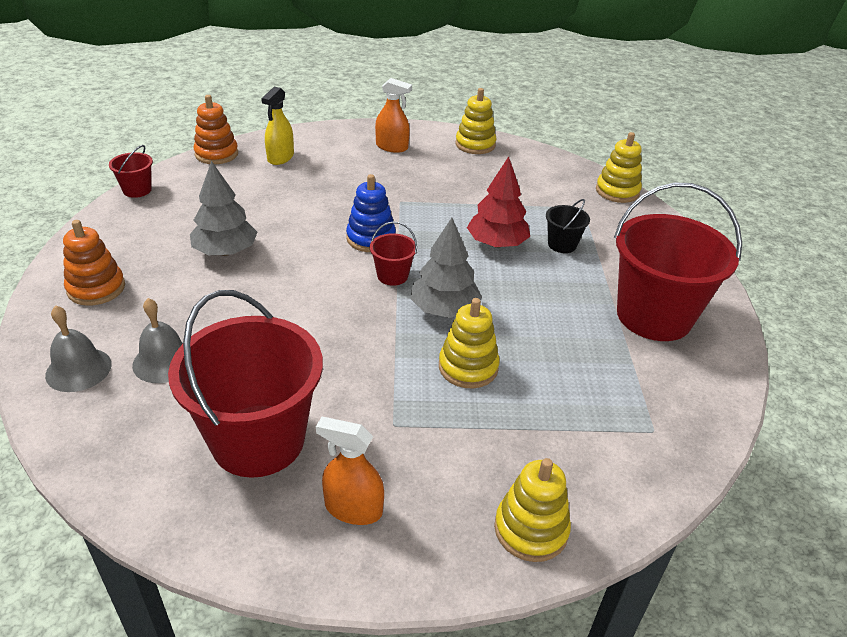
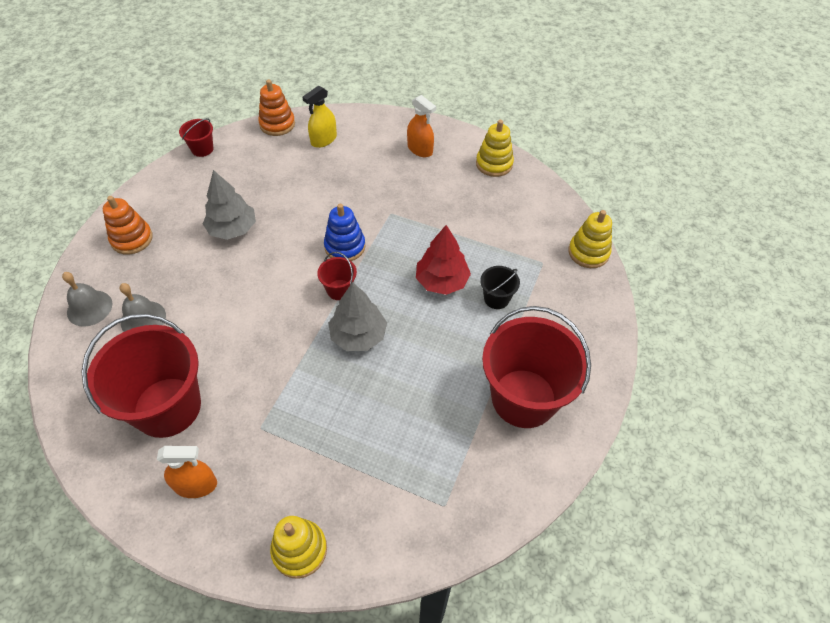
camera: 25 degrees right, 15 degrees up
orange spray bottle [316,417,384,525] -> orange spray bottle turned 135 degrees clockwise [157,446,217,498]
yellow stacking toy [439,298,500,388] -> none

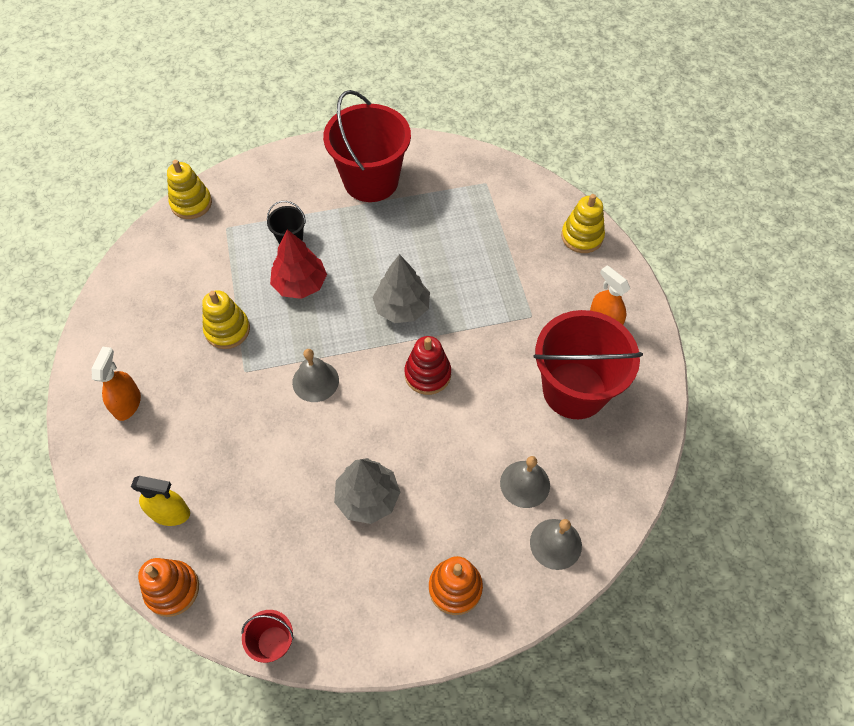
camera: 125 degrees left, 5 degrees up
red bucket [317,252,357,300] -> none
blue stacking toy [324,204,366,261] -> grey bell [292,349,339,402]
yellow stacking toy [476,120,514,177] -> yellow stacking toy moved to [202,290,250,349]
none -> red stacking toy [404,336,451,395]

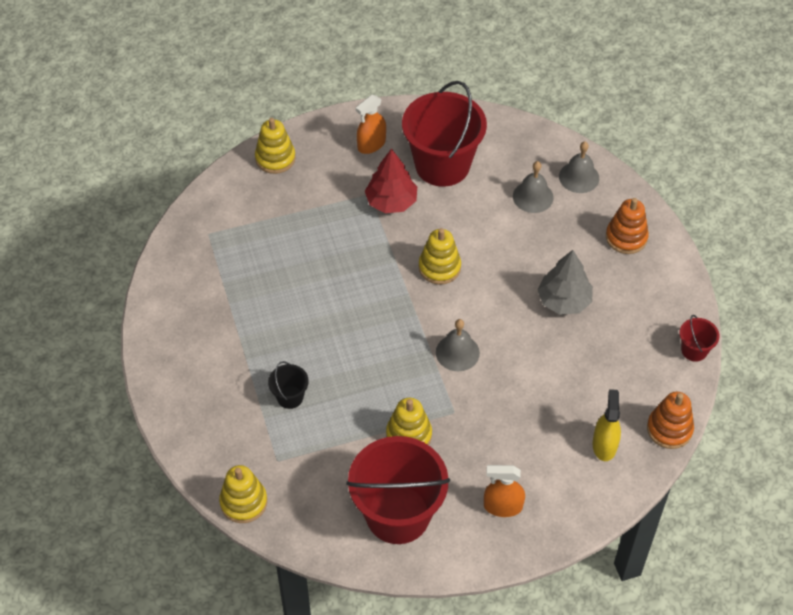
camera: 95 degrees left, 5 degrees down
red tree [270,229,327,299] -> red tree moved to [365,148,417,213]
red bucket [323,90,411,202] -> red bucket moved to [346,436,450,544]
grey tree [372,254,430,323] -> none
red stacking toy [404,336,451,395] -> yellow stacking toy [419,228,461,285]

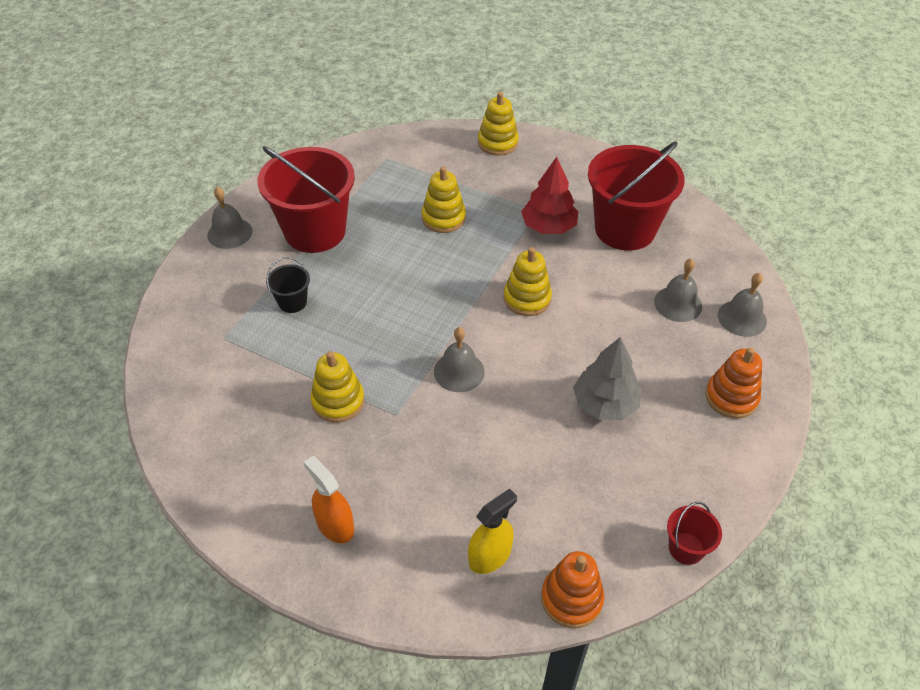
camera: 45 degrees right, 5 degrees down
yellow stacking toy [219,465,267,523] -> yellow stacking toy moved to [422,166,466,233]
red bucket [346,436,450,544] -> red bucket moved to [258,146,355,253]
orange spray bottle [356,95,386,154] -> none
none -> grey bell [207,187,252,249]

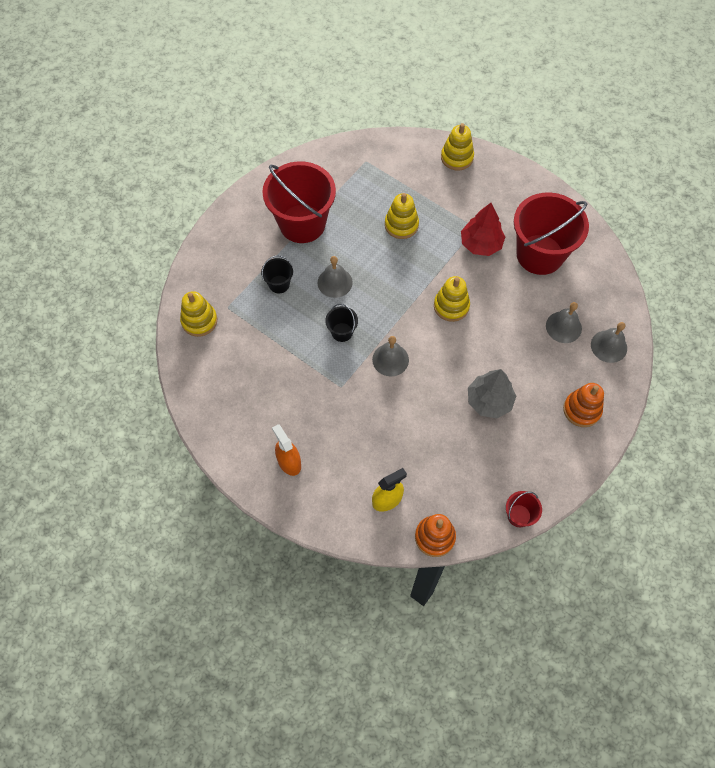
camera: 10 degrees right, 15 degrees up
grey bell [207,187,252,249] -> grey bell moved to [318,256,353,298]
yellow stacking toy [311,351,365,423] -> yellow stacking toy moved to [180,291,217,337]
none -> black bucket [325,304,358,342]

